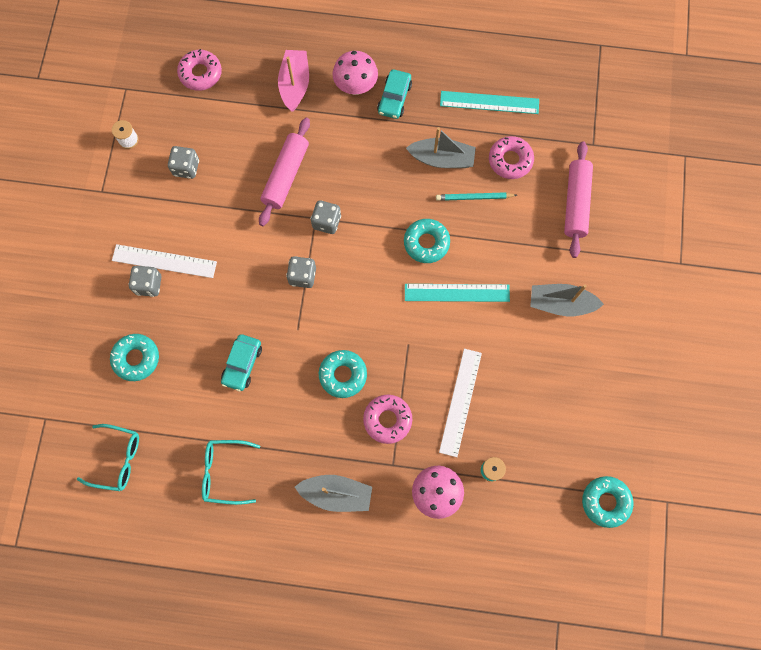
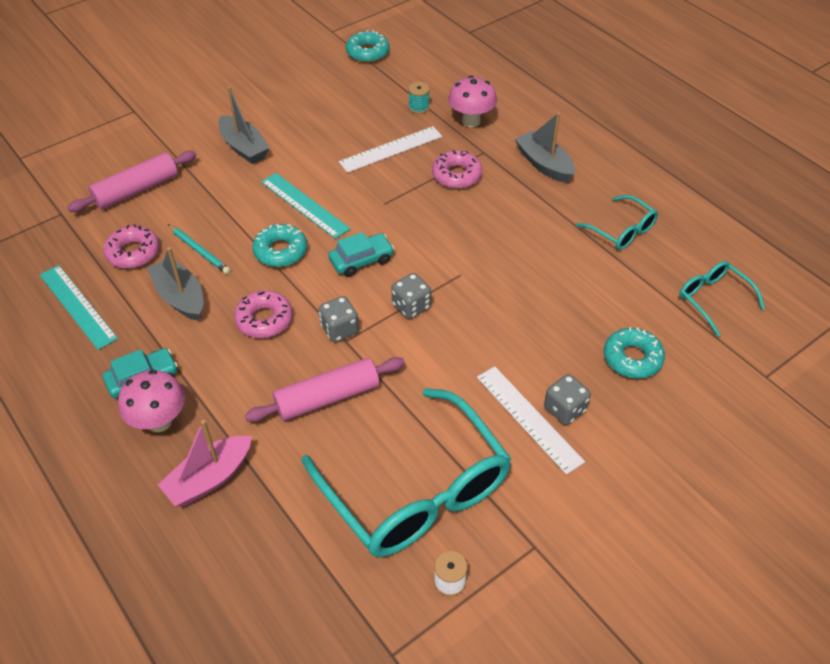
camera: 135 degrees left, 25 degrees down
grey dice [168,146,199,179] -> turquoise glasses [302,388,511,557]
pink donut [177,49,222,91] -> pink donut moved to [234,290,293,338]
turquoise car [221,334,262,391] -> turquoise car moved to [328,232,394,277]
turquoise donut [319,350,367,398] -> none

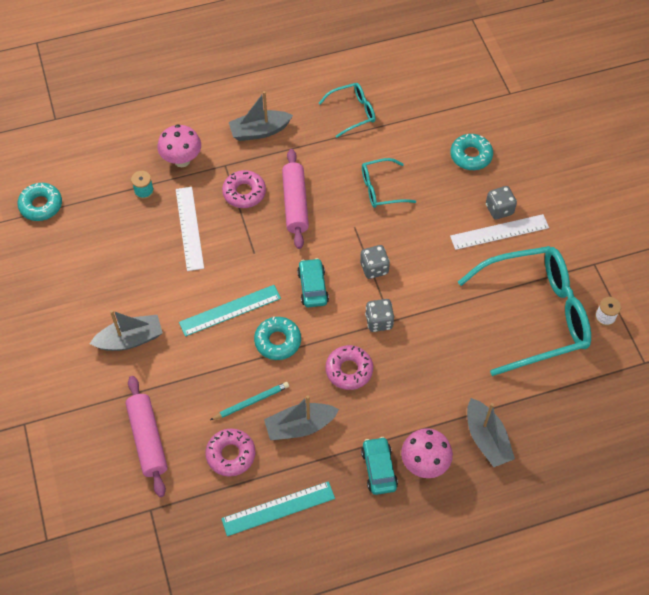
camera: 70 degrees left, 10 degrees up
pink boat [158,420,252,506] -> grey boat [467,398,515,467]
pink rolling pin [245,357,405,422] -> pink rolling pin moved to [282,149,309,249]
turquoise glasses [679,261,765,337] -> turquoise glasses moved to [362,158,416,208]

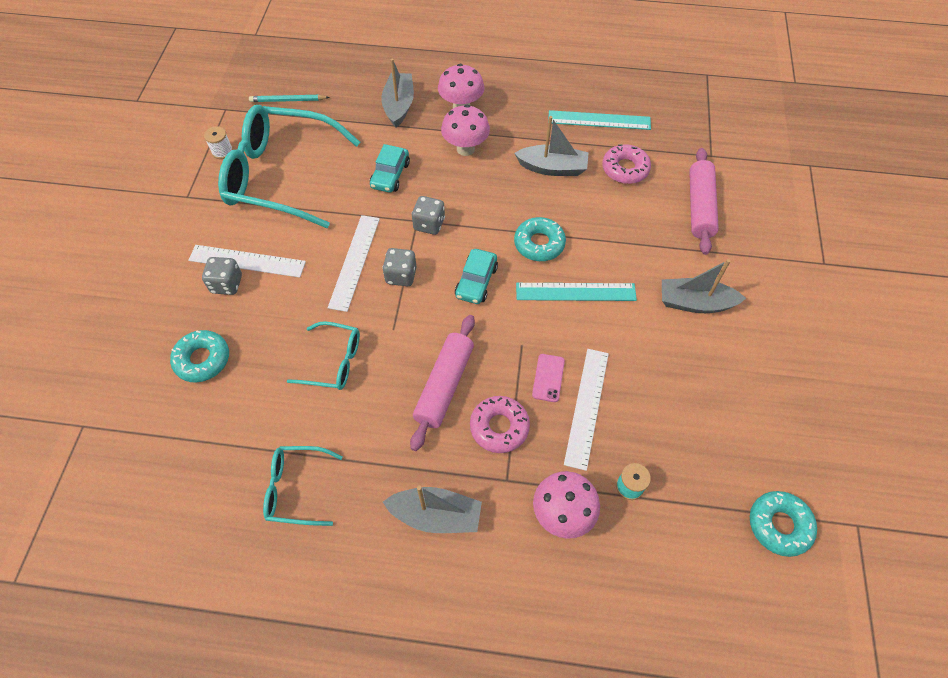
camera: 155 degrees left, 0 degrees up
turquoise pencil [210,382,289,420] -> turquoise pencil moved to [249,95,330,102]
pink donut [326,345,373,390] -> none
turquoise car [361,437,398,495] -> turquoise car moved to [370,144,410,193]
none -> white ruler [328,215,380,312]
none -> pink mushroom [441,105,490,156]
none -> pink phone [532,354,565,402]

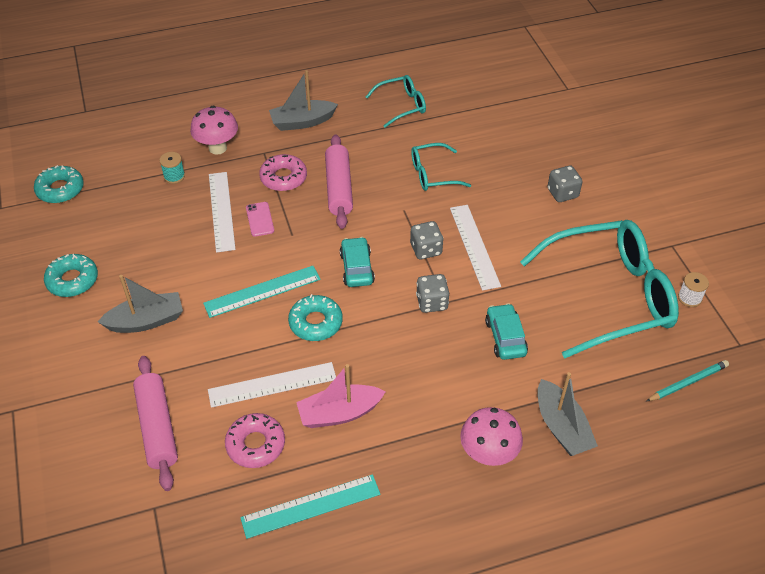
camera: 155 degrees right, 10 degrees down
turquoise donut [170,330,229,382] -> turquoise donut moved to [44,254,98,297]
white ruler [188,245,306,278] -> white ruler moved to [208,362,336,408]
pink mushroom [441,105,490,156] -> none
grey boat [514,116,589,176] -> pink boat [296,364,386,428]

